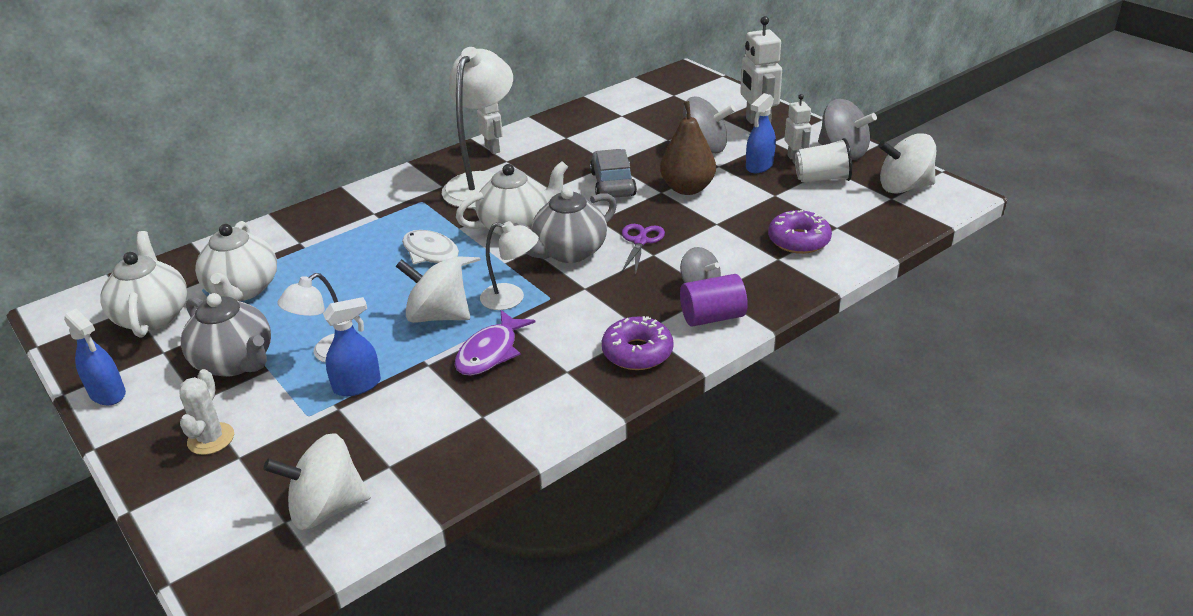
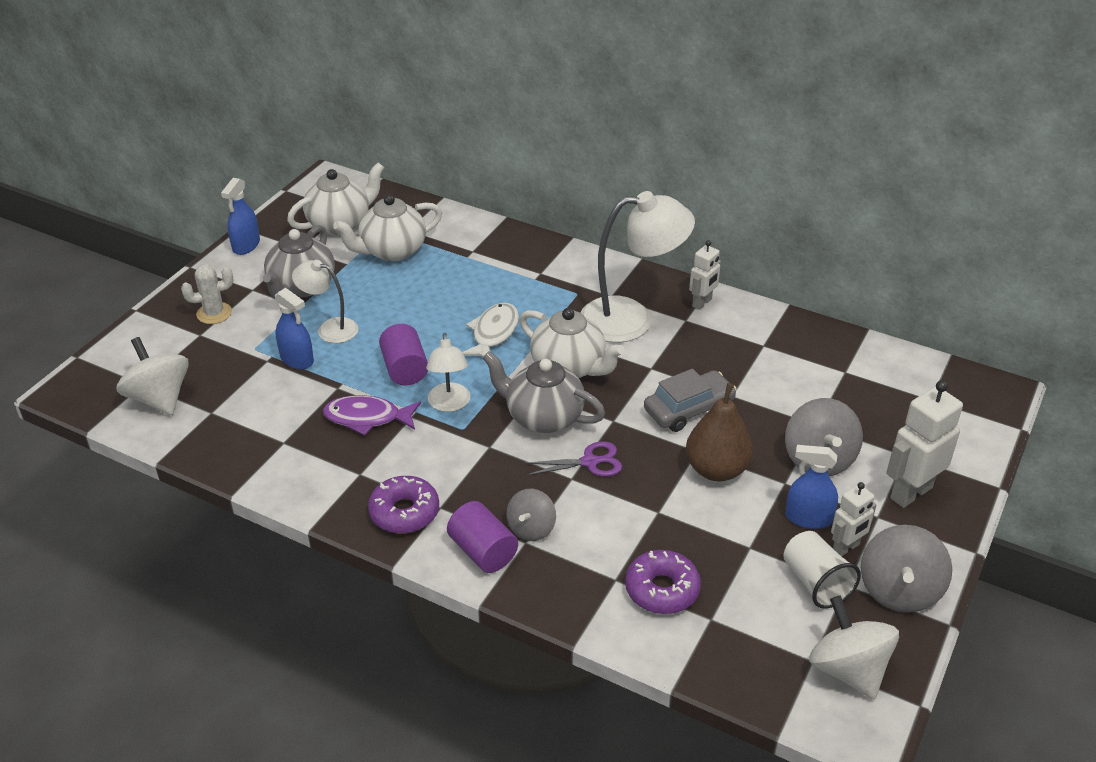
camera: 65 degrees right, 5 degrees up
white spinning top [396,258,470,323] -> purple cylinder [379,324,428,385]

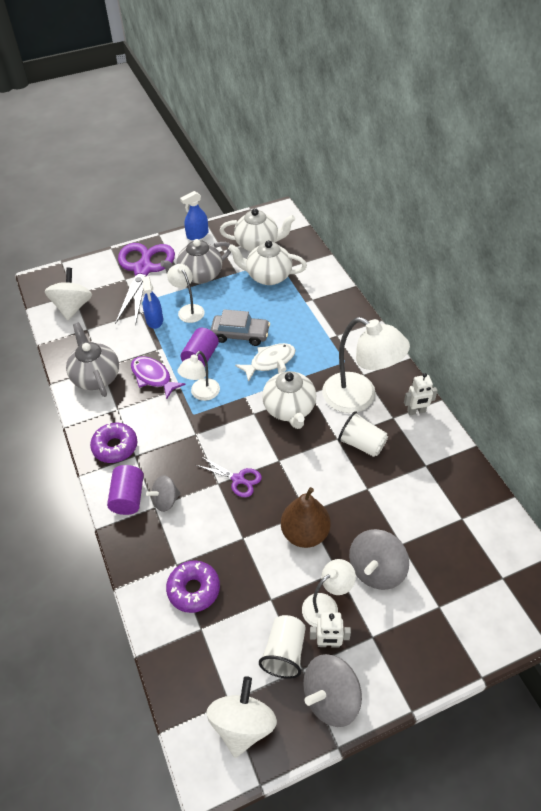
camera: 40 degrees right, 10 degrees up
white cactus [181,264,234,324] -> purple scissors [115,243,175,326]
grey teapot [483,351,605,433] -> grey teapot moved to [66,323,119,397]
grey car [644,369,737,432] -> grey car moved to [211,309,270,346]
blue spray bottle [785,445,838,529] -> white lamp [302,559,356,627]
white robot [886,380,963,508] -> none
none -> white cup [338,411,388,457]

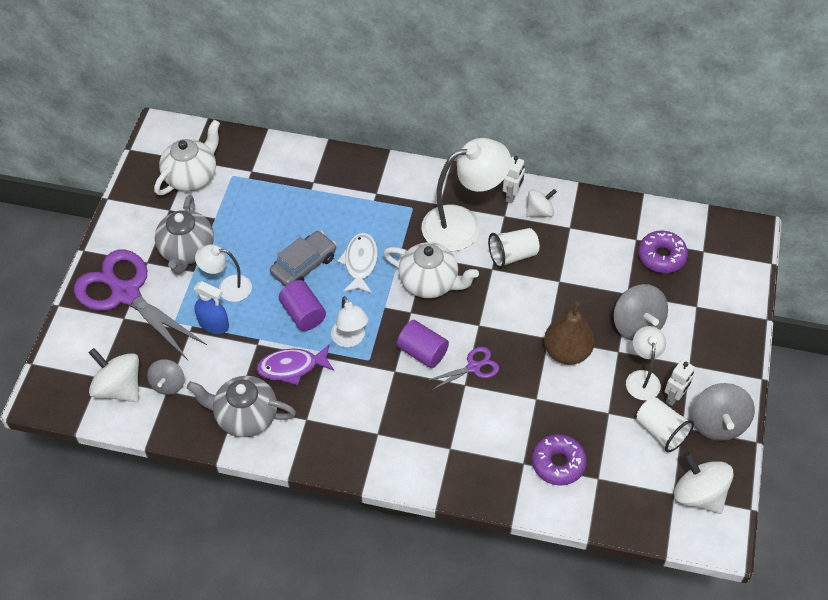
camera: 55 degrees left, 5 degrees up
purple donut [90,423,137,463] -> purple donut moved to [638,231,688,273]
purple cylinder [107,465,144,515] -> purple cylinder moved to [397,320,449,368]
grey spinning top [146,475,181,512] -> grey spinning top moved to [147,359,185,395]
blue spray bottle [180,191,209,240] -> none
white teapot [228,240,307,285] -> none
none -> white spinning top [526,189,557,217]

